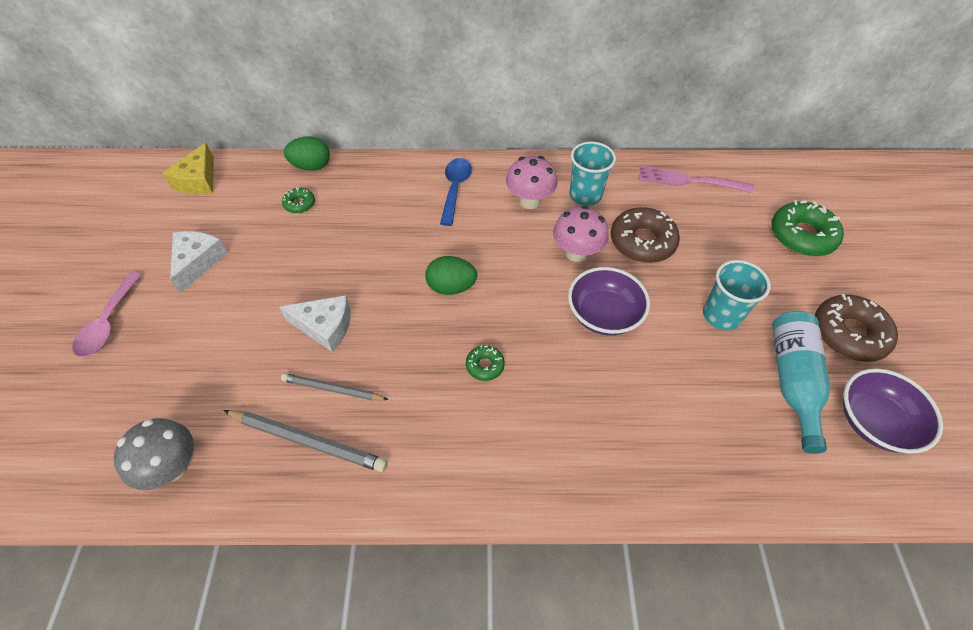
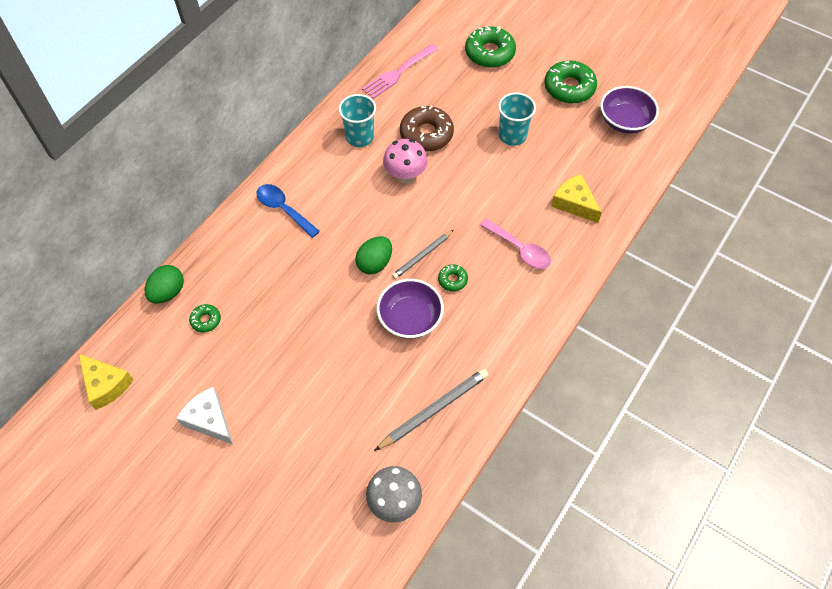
camera: 55 degrees left, 5 degrees up
pink spoon [72,272,142,357] -> pink spoon moved to [480,218,551,269]
white cheese [279,295,351,352] -> none
grey pencil [281,373,389,400] -> grey pencil moved to [392,230,454,279]
pink mushroom [506,156,557,209] -> none
purple bowl [568,267,650,336] -> purple bowl moved to [377,279,444,339]
turquoise bottle [772,311,830,454] -> none
brown donut [815,294,898,362] -> green donut [544,61,597,103]
none -> yellow cheese [551,174,602,223]

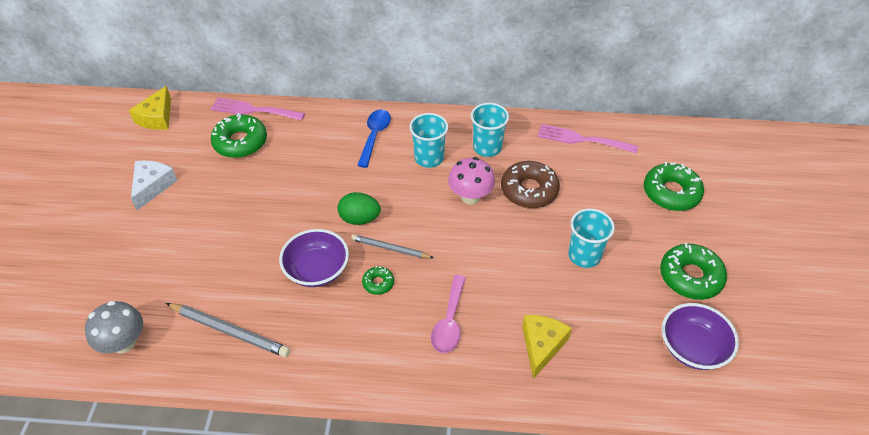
camera: 60 degrees right, 10 degrees down
green egg [145,265,184,304] -> pink fork [211,97,305,120]
green donut [189,304,221,333] -> green donut [211,113,267,158], size x2.01
none -> turquoise cup [409,113,448,168]

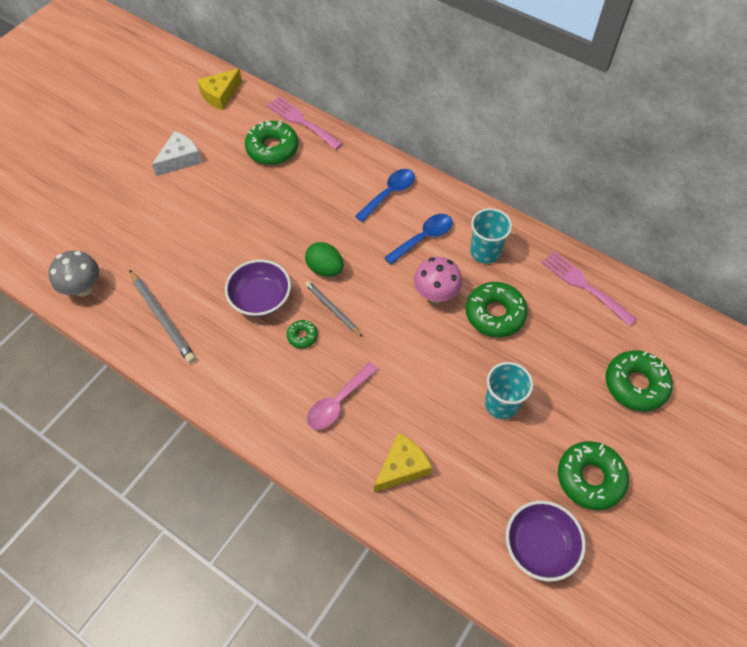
camera: 30 degrees right, 10 degrees up
turquoise cup [409,113,448,168] -> blue spoon [384,214,453,265]
brown donut [501,161,560,208] -> green donut [466,282,528,337]

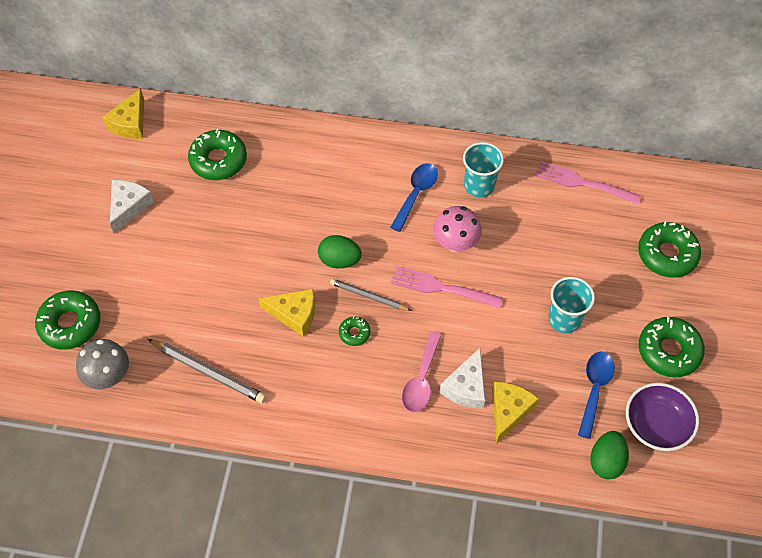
camera: 25 degrees left, 0 degrees up
purple bowl [225,259,291,317] -> yellow cheese [258,289,315,337]
pink fork [267,96,343,150] -> pink fork moved to [391,266,503,309]
blue spoon [355,169,415,222] -> blue spoon moved to [578,352,615,439]
green donut [466,282,528,337] -> green donut moved to [35,290,101,350]
none -> white cheese [440,348,485,408]
none -> green egg [590,431,629,479]

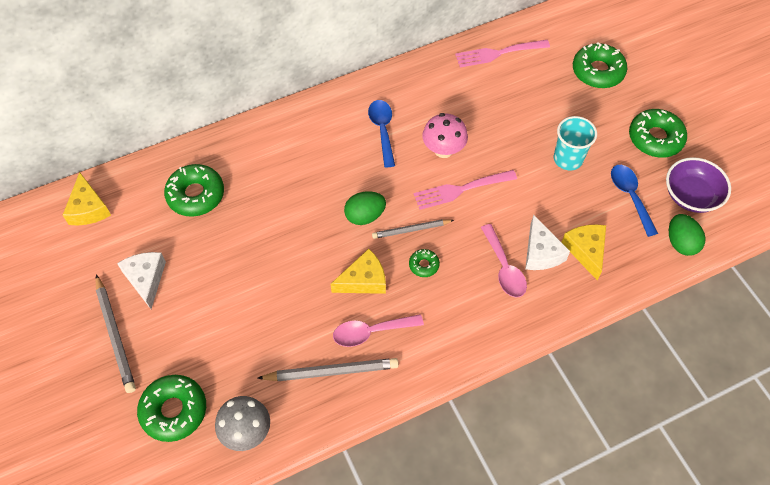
camera: 35 degrees left, 0 degrees up
turquoise cup [463,142,504,198] -> none
none -> grey pencil [96,274,136,393]
none -> pink spoon [333,314,424,347]

